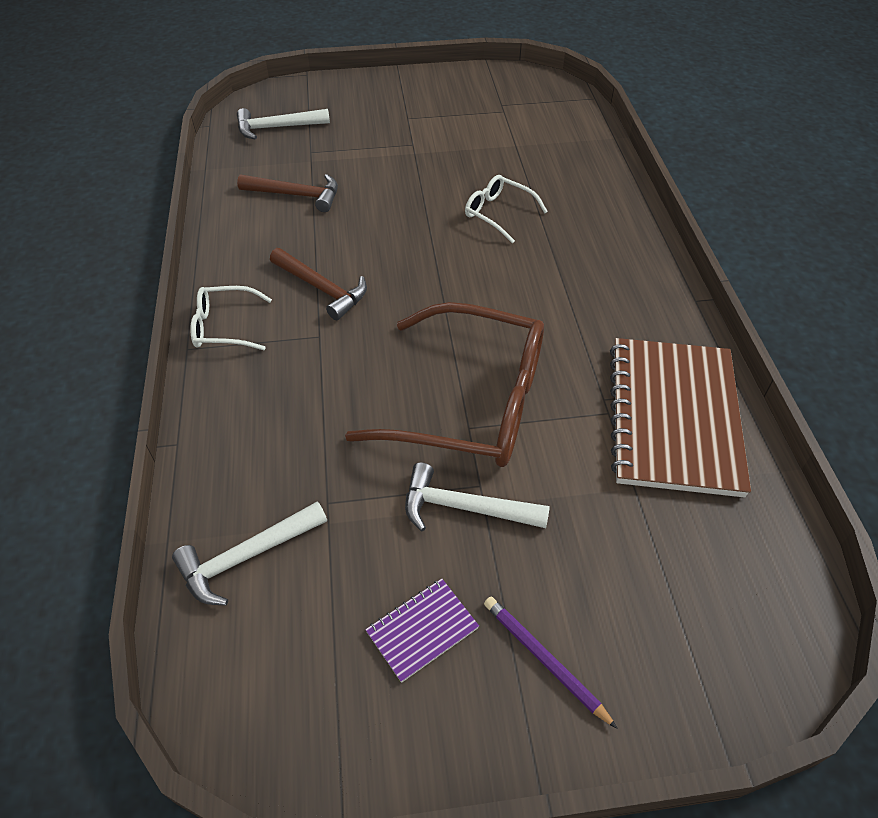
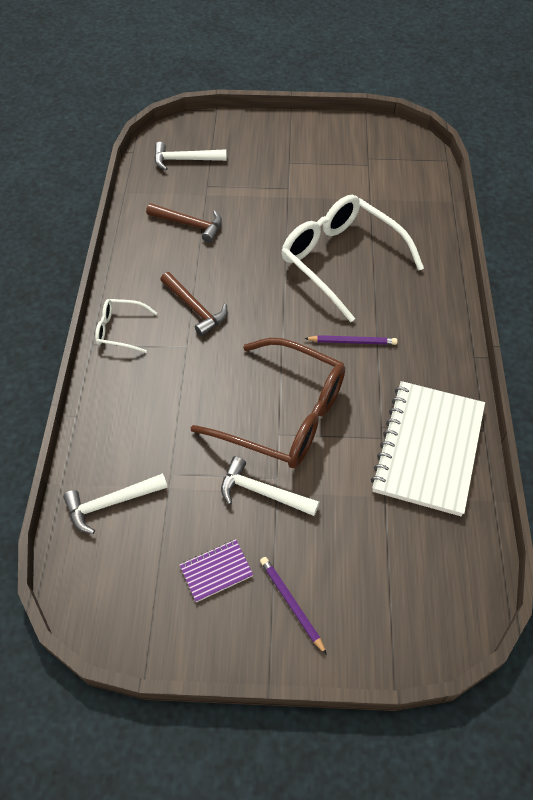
camera: 10 degrees right, 5 degrees up
white glasses [465,175,548,243] -> white glasses [281,195,424,322], size x2.14
brown notebook [610,338,751,497] -> white notebook [371,381,485,516]
none -> purple pencil [304,335,398,345]

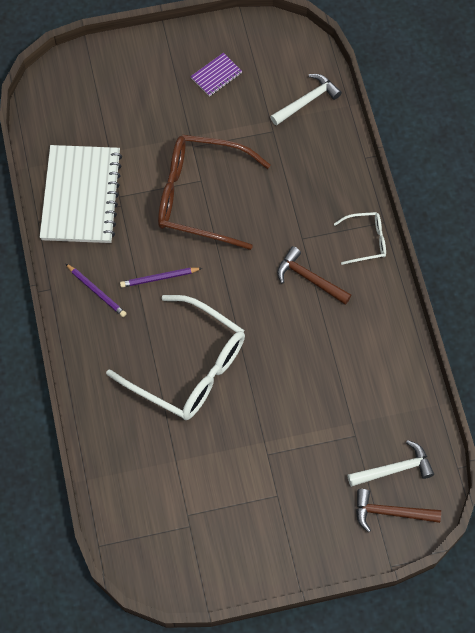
camera: 165 degrees right, 10 degrees up
brown hammer [146,203,222,243] -> brown hammer moved to [356,489,441,532]
white hammer [221,456,319,516] -> none
purple pencil [260,557,327,655] -> purple pencil moved to [65,263,127,317]

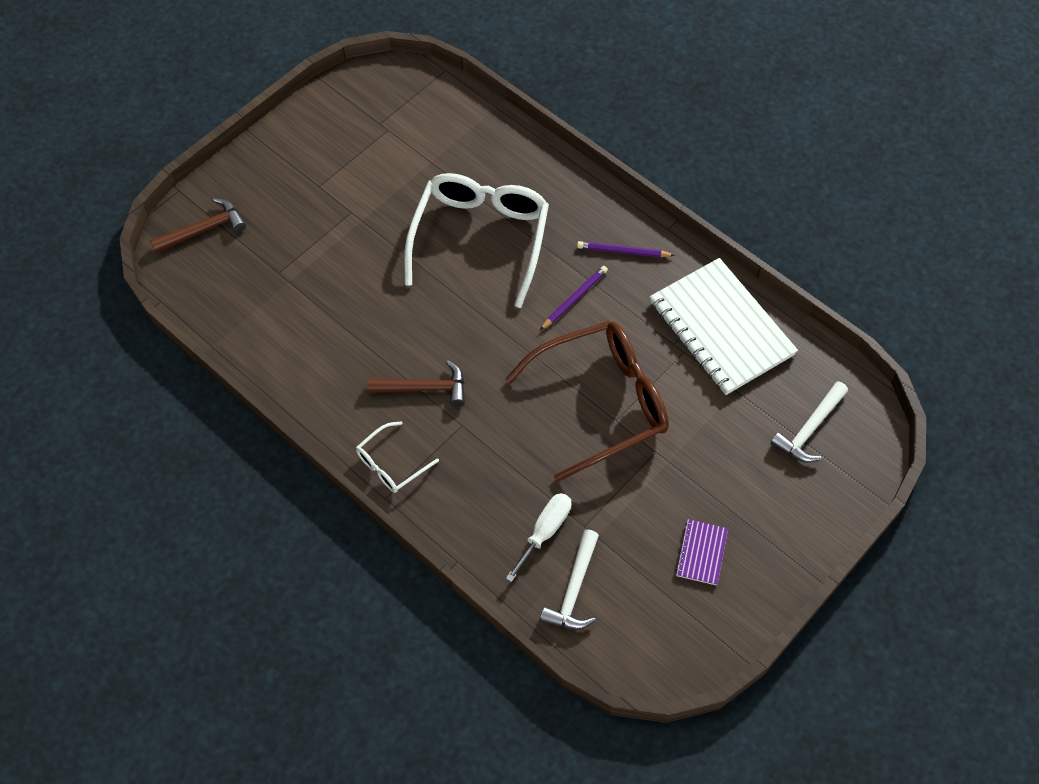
camera: 145 degrees right, 5 degrees down
white glasses [106,295,245,420] -> white glasses turned 105 degrees clockwise [404,173,549,308]
white hammer [347,440,434,487] -> white hammer moved to [770,381,848,463]
none -> white screwdriver [506,493,571,582]

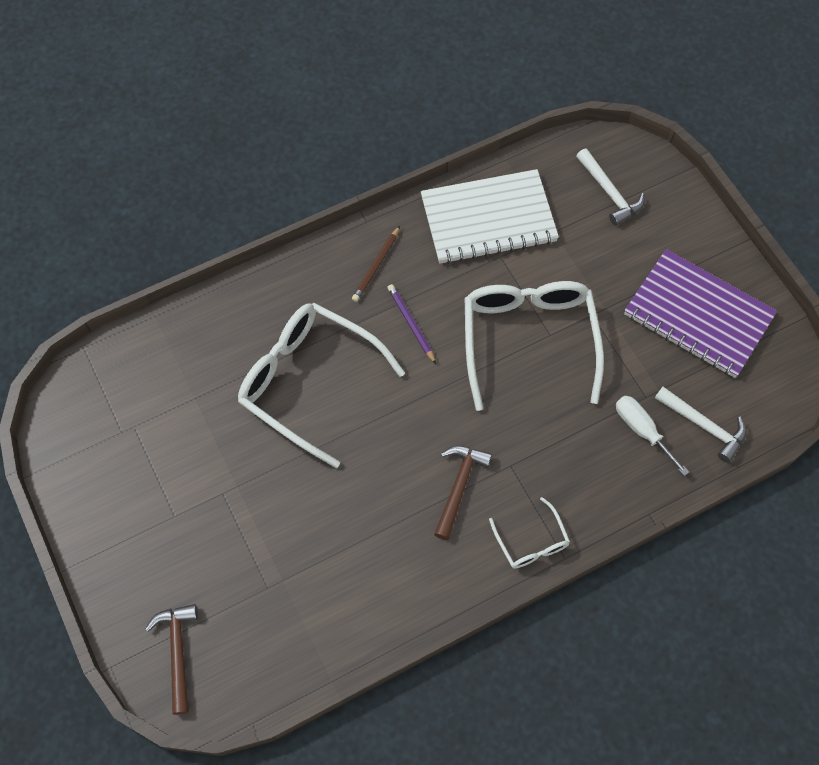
camera: 70 degrees left, 5 degrees up
brown glasses [505,321,669,482] -> white glasses [465,281,604,411]
purple pencil [577,241,675,258] -> brown pencil [352,226,400,302]
purple notebook [675,519,728,585] -> purple notebook [624,249,777,378], size x2.32

